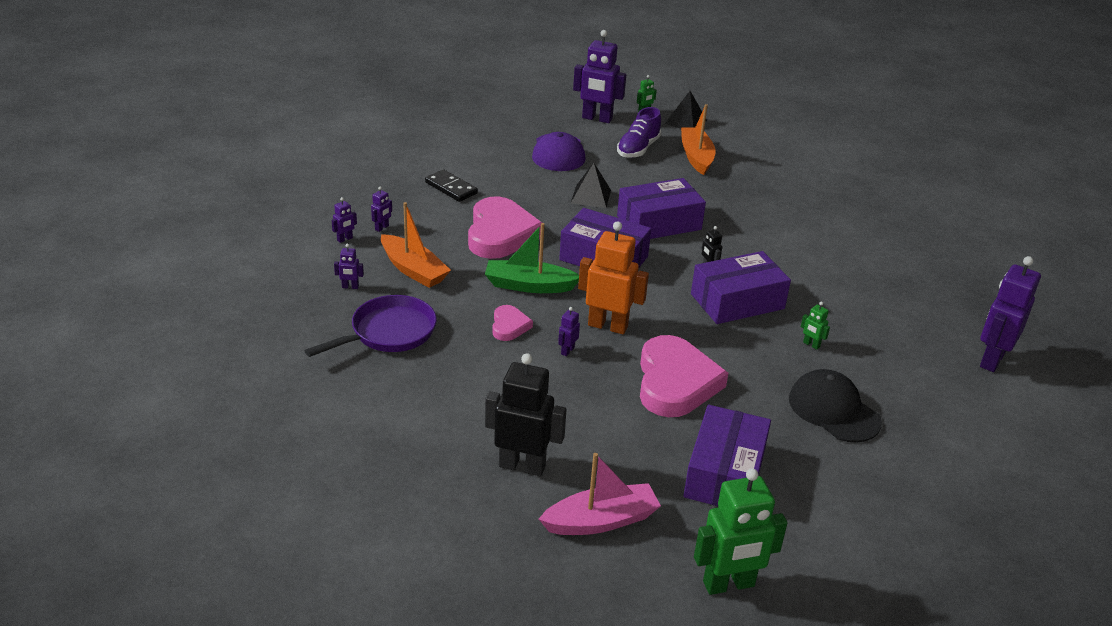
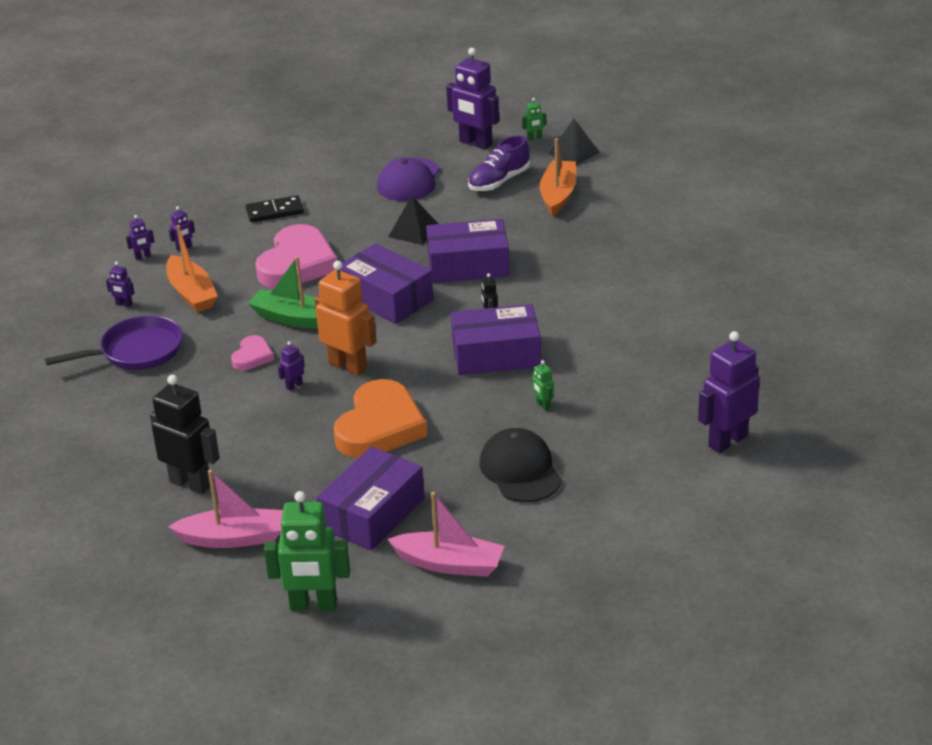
camera: 20 degrees right, 0 degrees up
black domino [425,169,478,202] -> black domino turned 75 degrees counterclockwise [246,195,304,222]
pink heart [640,335,729,417] -> orange heart [333,379,427,458]
none -> pink boat [387,492,504,577]

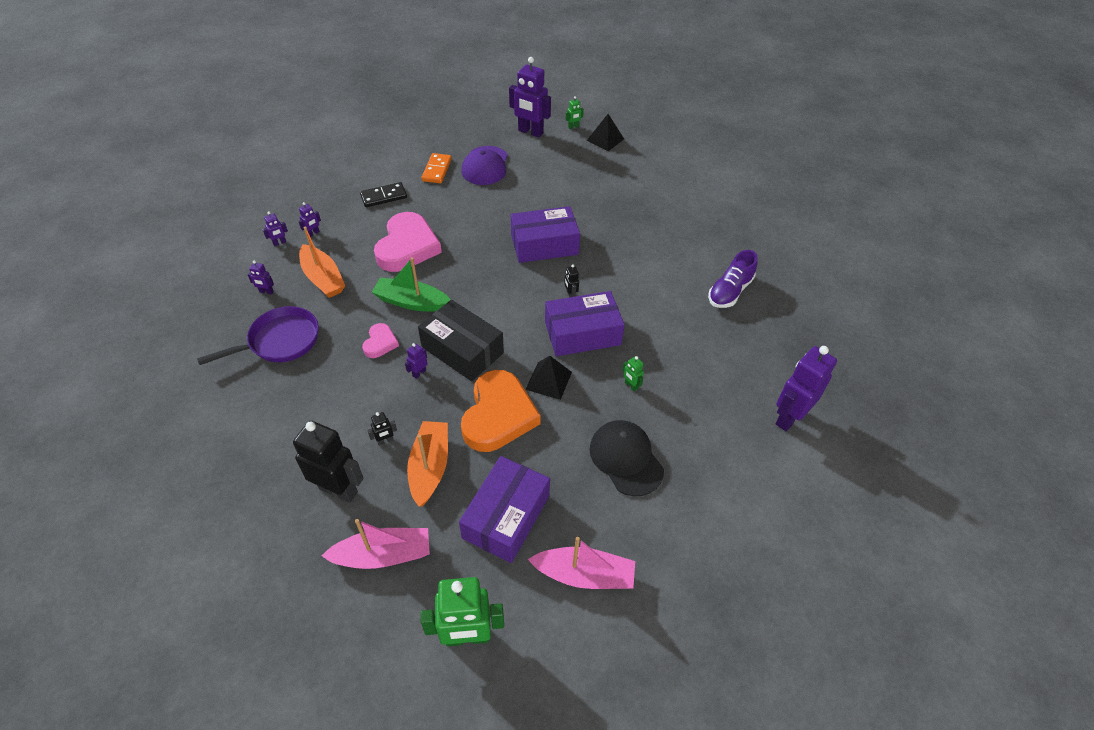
camera: 10 degrees left, 15 degrees up
orange robot [314,261,377,376] -> black box [418,300,504,381]
purple box [340,243,433,324] -> none
black pyramid [388,195,438,245] -> black pyramid moved to [526,356,572,400]
purple shoe [468,135,530,191] -> purple shoe moved to [708,250,758,308]
orange boat [540,138,576,216] -> orange boat moved to [407,421,448,507]
none -> black robot [367,412,397,446]
none -> orange domino [421,153,452,183]

